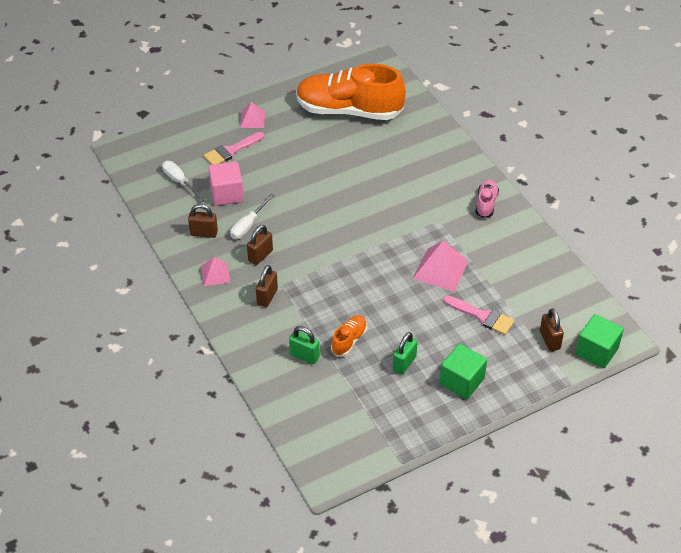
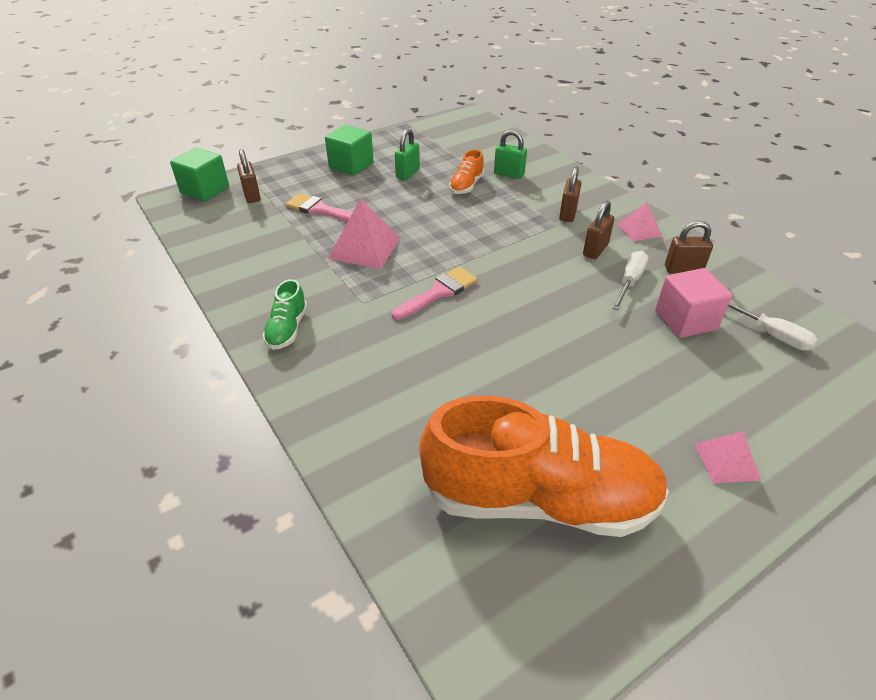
camera: 175 degrees right, 5 degrees down
pink brush [203,132,264,165] -> pink brush moved to [392,267,478,320]
pink shoe [476,180,499,218] -> green shoe [263,279,307,350]

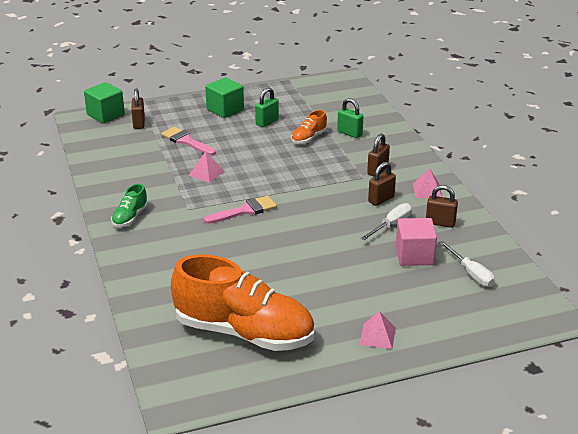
camera: 15 degrees right, 10 degrees down
pink pyramid [328,199,400,269] -> pink pyramid [189,151,225,183], size x0.61

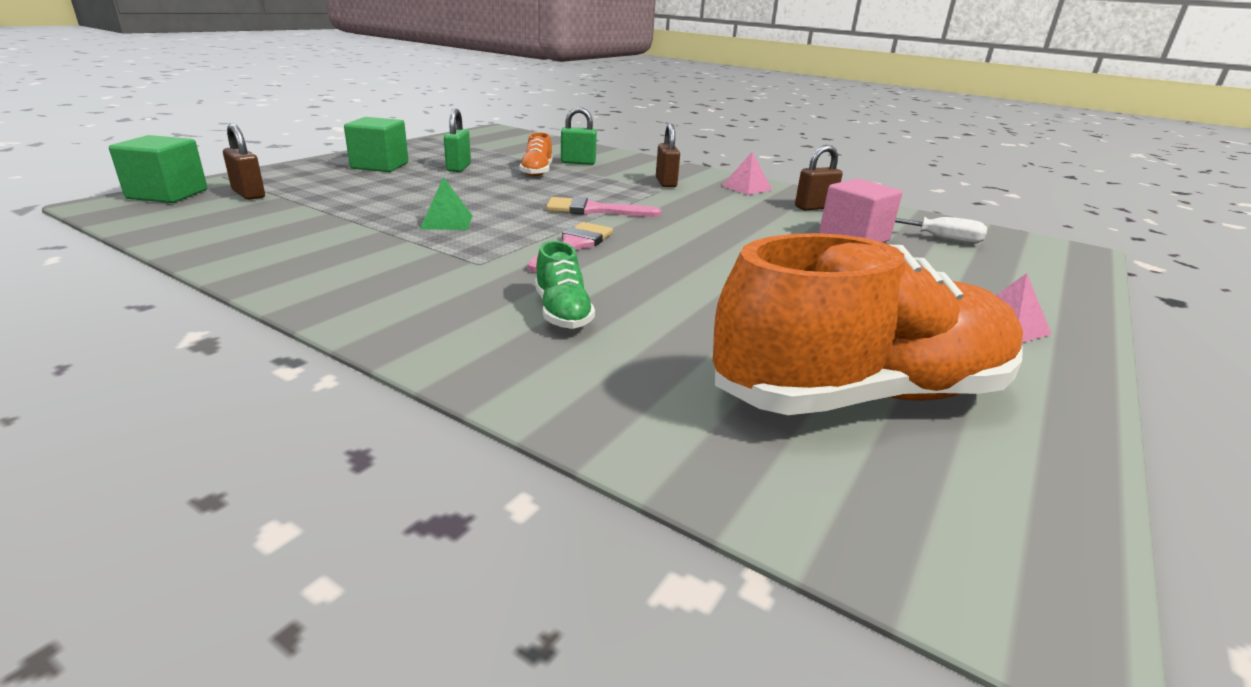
camera: 40 degrees left, 5 degrees down
green shoe [111,184,148,227] -> green shoe moved to [535,241,595,329]
pink brush [161,127,216,156] -> pink brush moved to [546,197,661,217]
pink pyramid [189,151,225,183] -> green pyramid [420,177,473,230]
white screwdriver [361,203,412,240] -> none
brown padlock [368,162,396,206] -> none

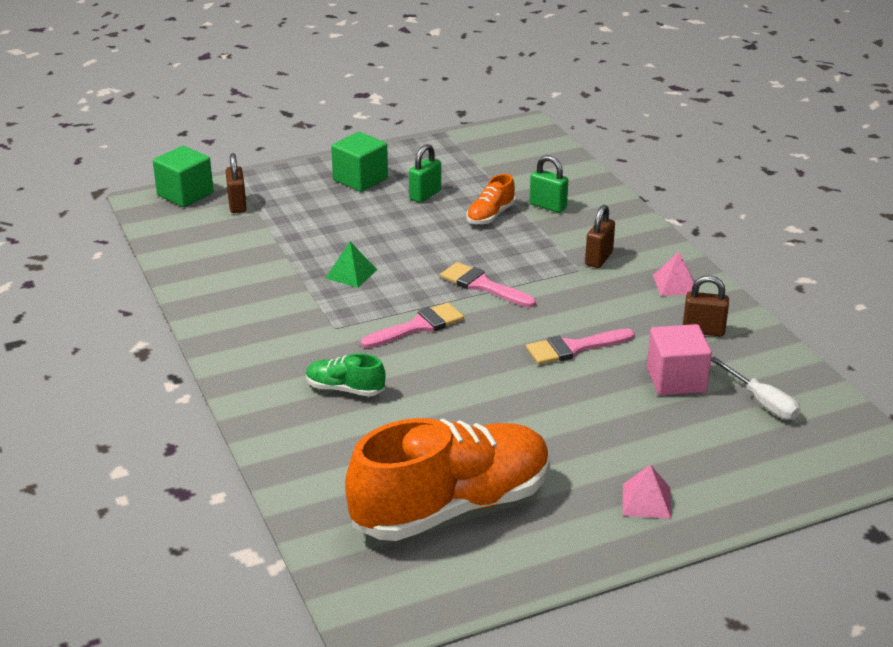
camera: 35 degrees right, 5 degrees up
green shoe [535,241,595,329] -> green shoe turned 90 degrees clockwise [306,353,385,396]
orange shoe [713,233,1023,415] -> orange shoe turned 45 degrees counterclockwise [345,418,550,541]
none -> pink brush [526,329,635,365]

